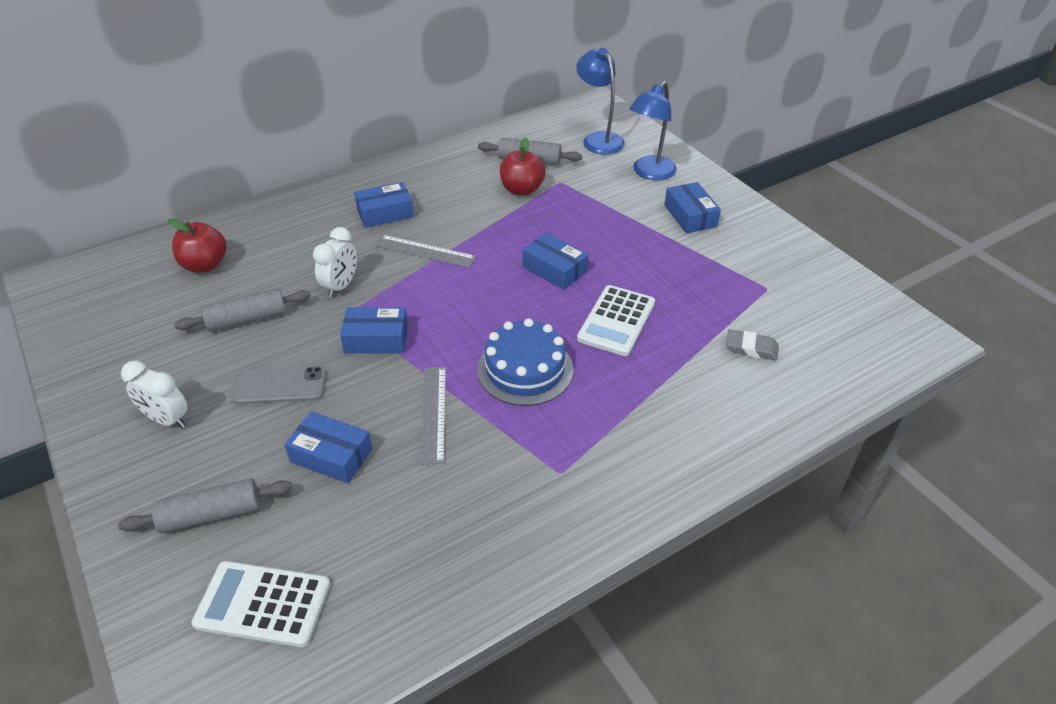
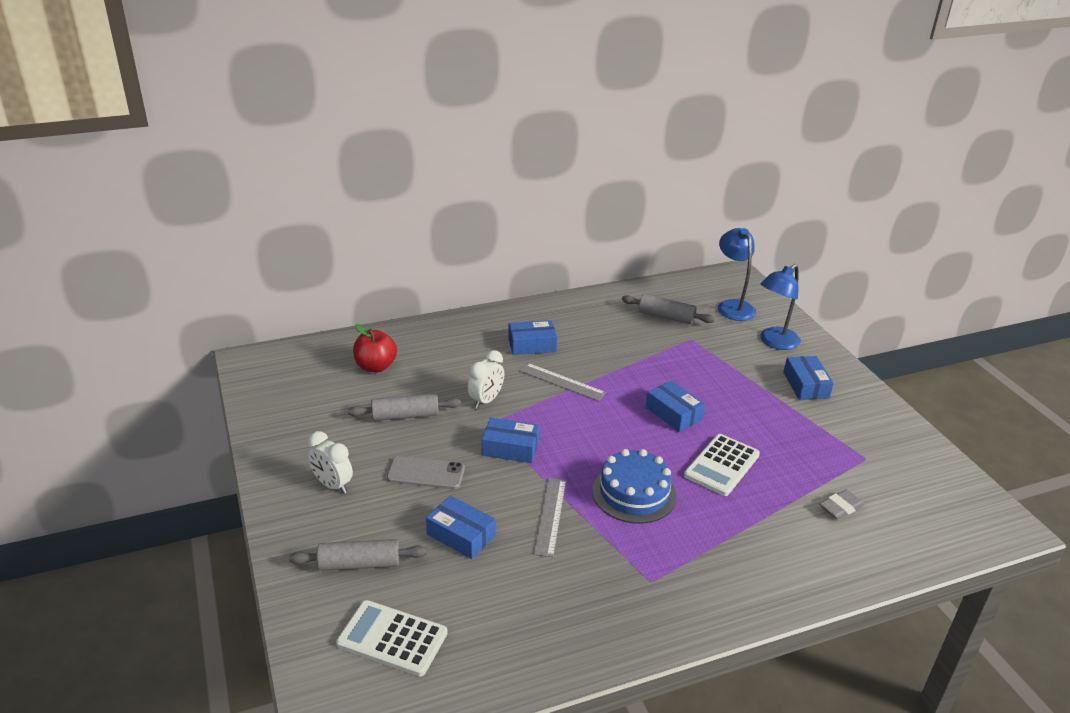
camera: 10 degrees right, 10 degrees down
red apple [500,137,545,196] -> none
grey eraser [726,329,779,361] -> grey eraser turned 60 degrees counterclockwise [819,489,865,519]

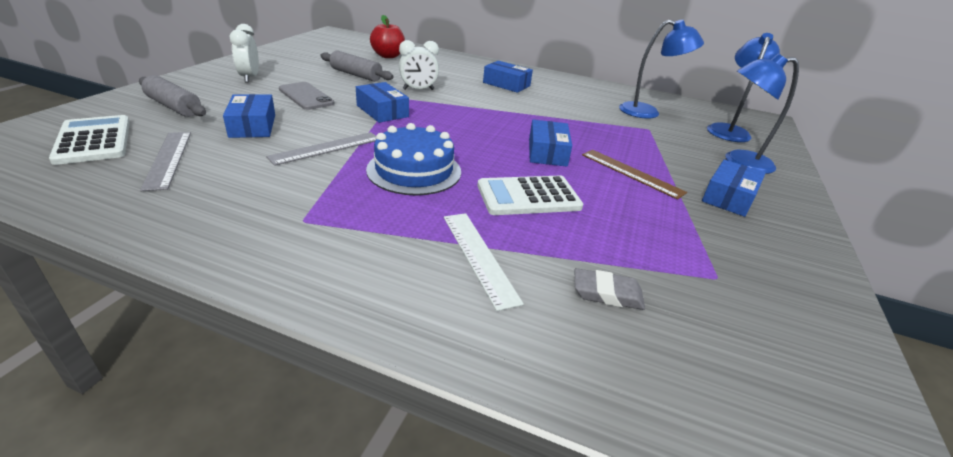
camera: 40 degrees right, 0 degrees up
grey ruler [520,363,606,401] -> grey ruler moved to [140,132,191,191]
grey rolling pin [622,294,715,324] -> blue lamp [619,20,704,119]
none -> white ruler [444,213,524,311]
none -> brown ruler [582,150,687,200]

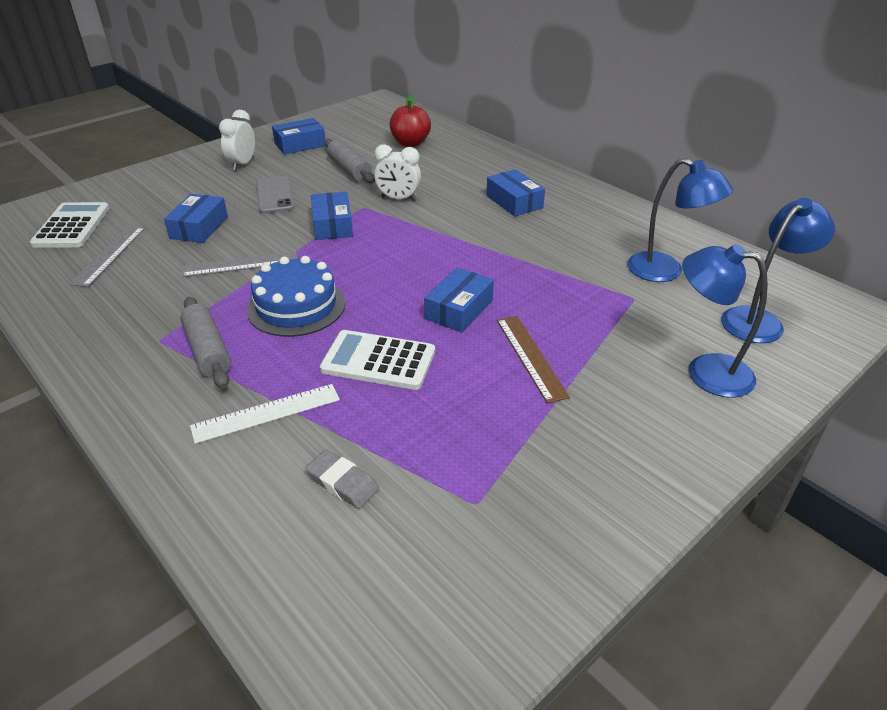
camera: 30 degrees right, 5 degrees up
grey rolling pin [139,75,206,117] -> grey rolling pin moved to [180,297,231,389]
white ruler [444,213,524,311] -> white ruler turned 60 degrees clockwise [190,384,340,444]
blue box [702,160,766,217] -> blue box moved to [272,118,325,155]

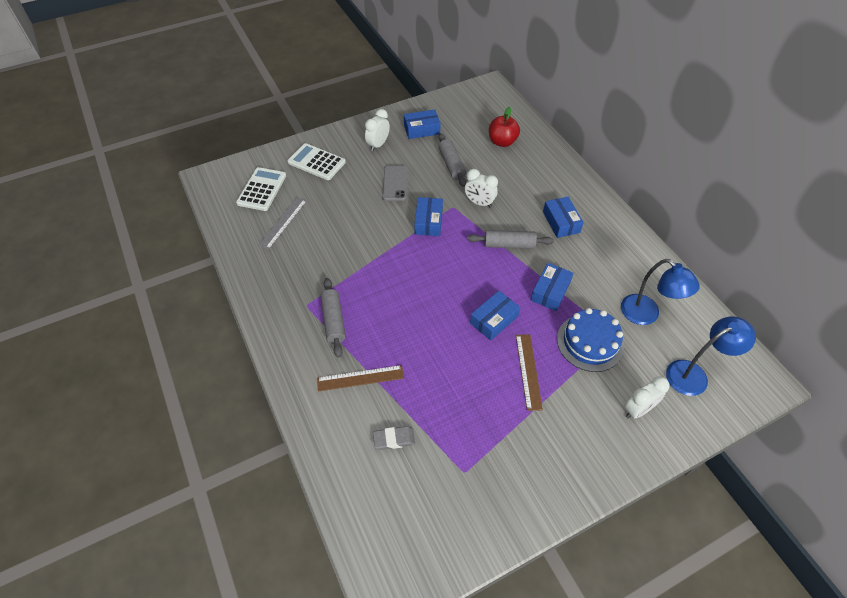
camera: 15 degrees right, 15 degrees up
blue box [164,194,228,243] -> blue box moved to [531,263,574,311]
grey ruler [182,252,297,277] -> none
white ruler [190,384,340,444] -> brown ruler [317,365,404,392]
blue cake [247,256,345,337] -> blue cake moved to [557,308,624,372]
grey eraser [305,450,379,509] -> grey eraser turned 60 degrees counterclockwise [373,426,415,450]
white calculator [320,330,435,390] -> white calculator moved to [288,143,346,180]
blue lamp [682,244,768,398] -> white clock [624,376,670,418]
none -> grey rolling pin [467,230,554,249]

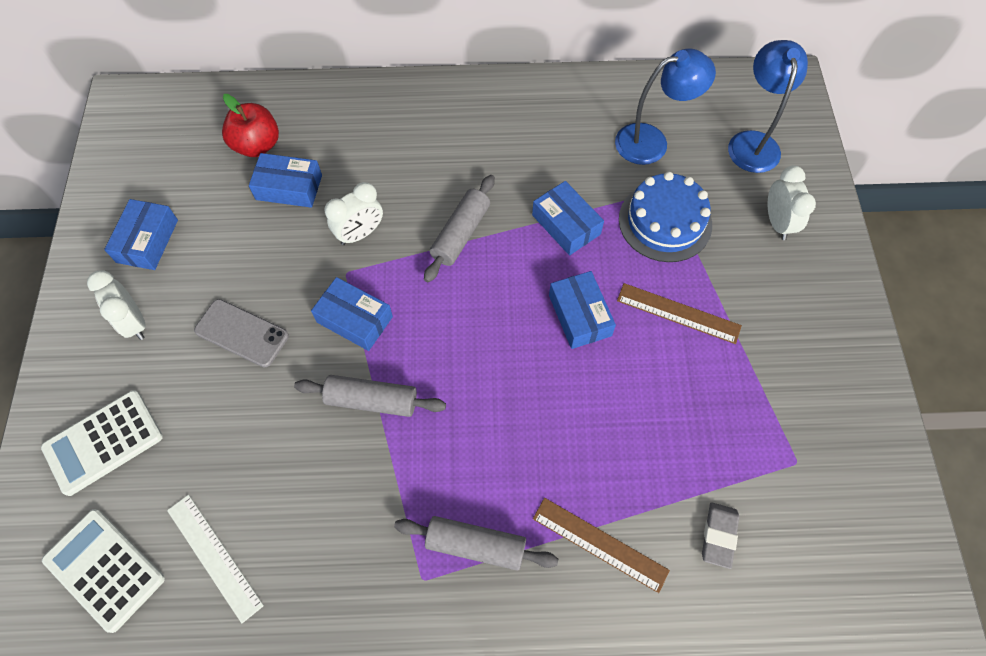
camera: 65 degrees left, 10 degrees up
grey ruler [258,197,307,250] -> white ruler [167,495,264,624]
brown ruler [317,365,404,392] -> brown ruler turned 75 degrees counterclockwise [533,498,670,593]
grey rolling pin [438,133,466,187] -> grey rolling pin moved to [294,375,446,417]
blue box [543,197,584,238] -> blue box moved to [249,153,322,208]

